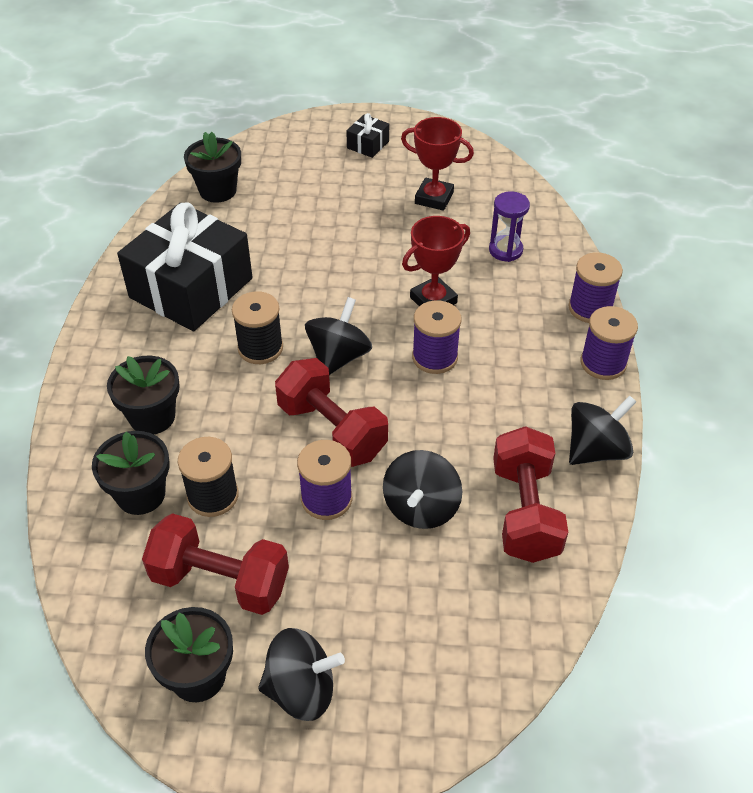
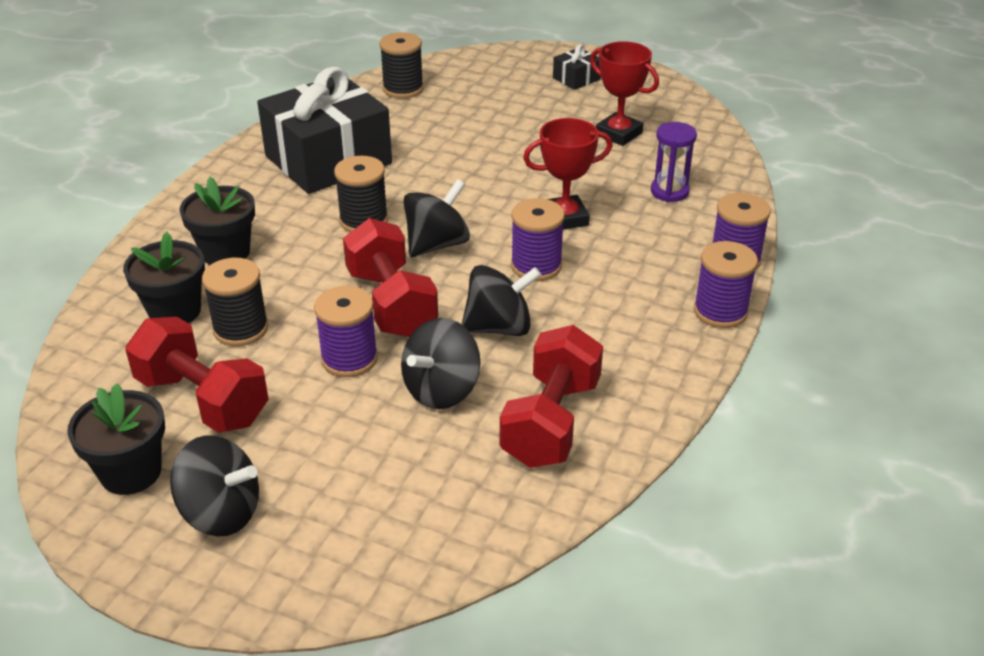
camera: 20 degrees right, 10 degrees down
black flower pot [184,132,241,203] -> black spool [379,32,424,98]
black spinning top [569,395,636,465] -> black spinning top moved to [462,265,541,336]

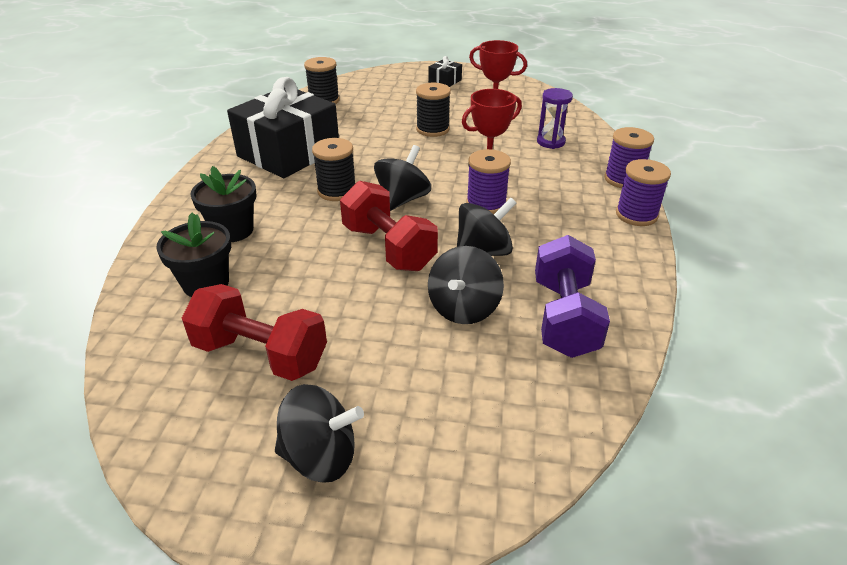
camera: 15 degrees left, 0 degrees up
black flower pot [67,383,165,495] -> none
black spool [202,258,269,346] -> black spool moved to [416,83,451,137]
purple spool [314,286,378,377] -> none
red dumbbell [500,325,603,468] -> purple dumbbell [535,235,610,358]

